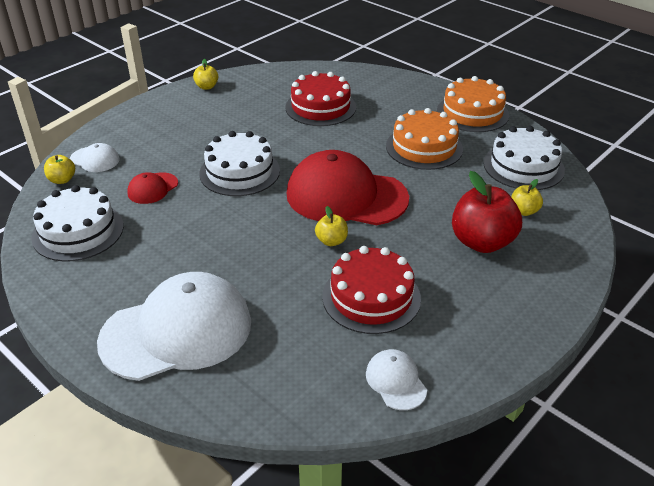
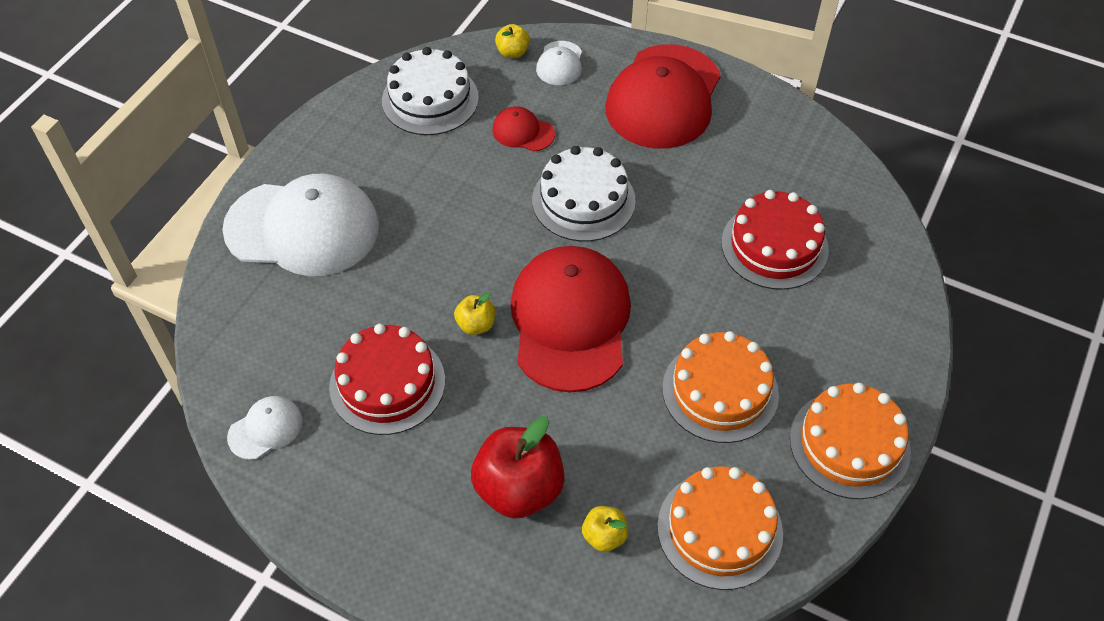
camera: 75 degrees right, 15 degrees up
white cap [97,272,251,381] -> white cap turned 45 degrees counterclockwise [222,174,379,276]
yellow apple [193,59,218,90] -> none
white cake [483,126,565,190] -> orange cake [657,466,783,590]
none -> red cap [605,44,721,149]

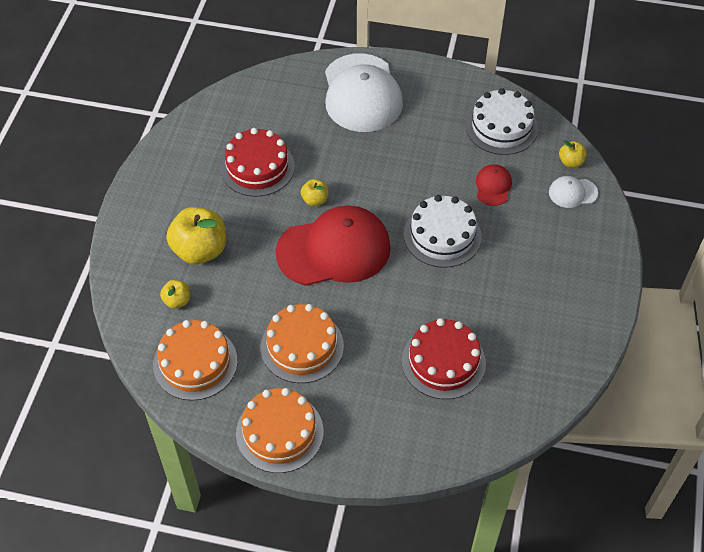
camera: 75 degrees right, 0 degrees up
white cap [227,396,303,460] -> none
red apple [471,417,565,519] -> yellow apple [166,207,226,264]
red cap [605,44,721,149] -> none

